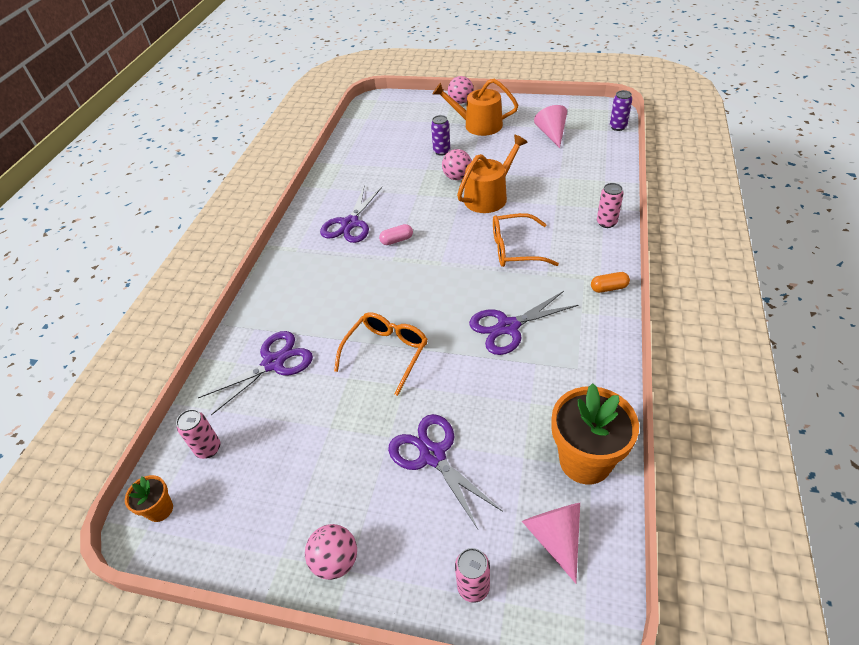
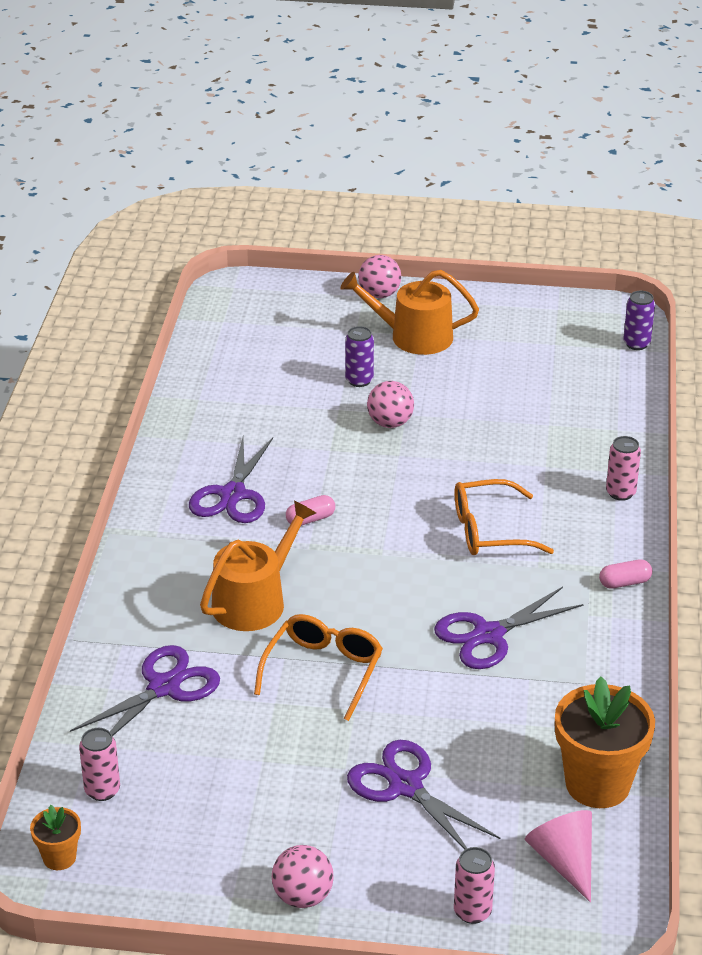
camera: 10 degrees left, 10 degrees down
orange watering can [457,135,528,213] -> orange watering can moved to [200,500,316,631]
pink cone [534,105,567,148] -> none
orange capsule [591,272,630,293] -> pink capsule [599,559,652,589]

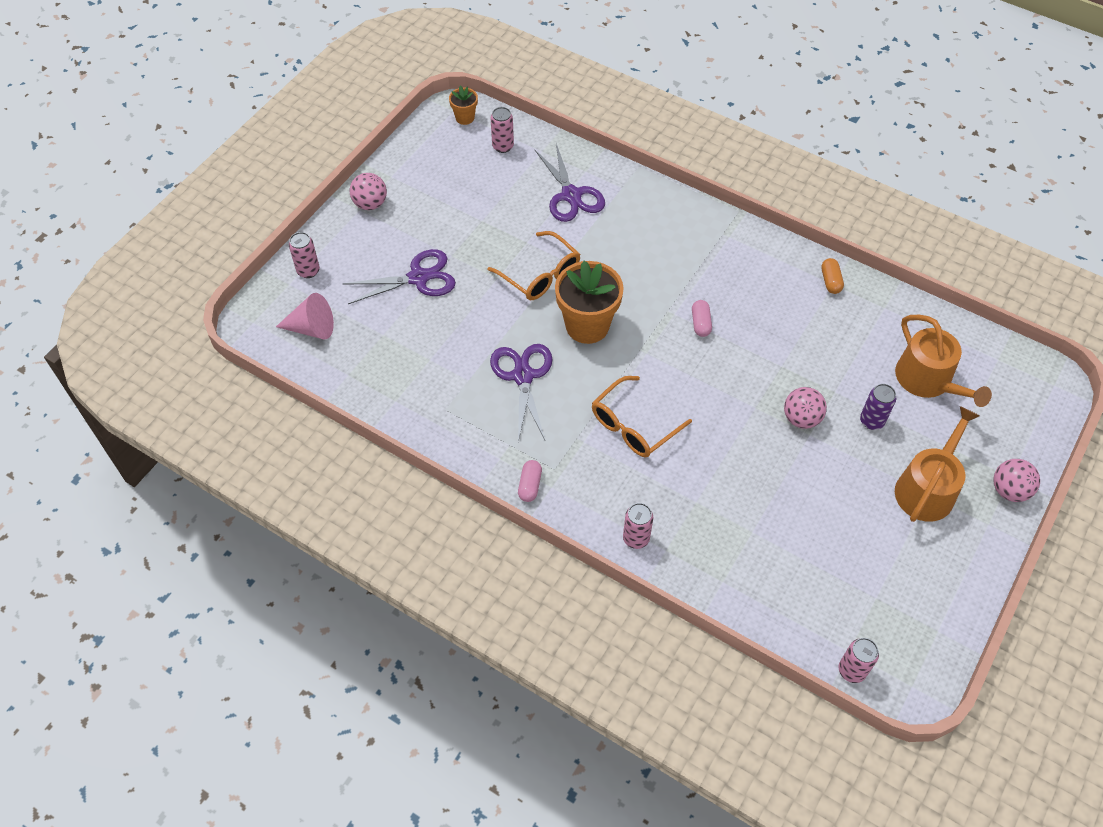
camera: 115 degrees right, 20 degrees up
purple scissors [189,437,273,523] -> none
orange watering can [200,500,316,631] -> orange watering can moved to [895,315,992,407]
orange glasses [455,479,554,555] -> orange glasses turned 150 degrees counterclockwise [592,376,692,458]
orange flower pot [555,677,655,808] -> orange flower pot moved to [555,261,624,344]
purple can [623,291,655,350] -> pink can [838,638,879,683]
none -> orange capsule [821,258,844,294]

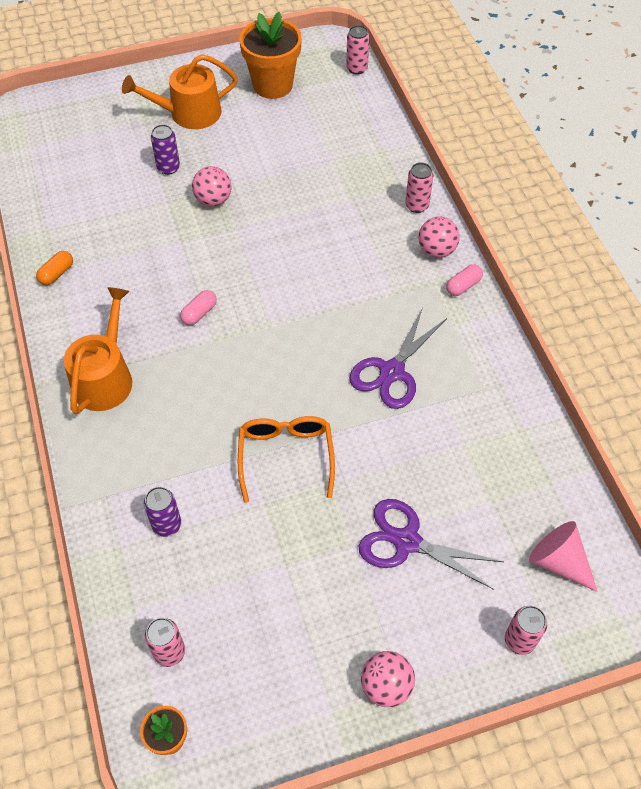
camera: 140 degrees left, 0 degrees up
purple scissors [535,144,605,222] -> purple can [144,487,181,537]
orange flower pot [555,261,624,344] -> orange flower pot moved to [239,12,302,99]
orange glasses [592,376,692,458] -> none
orange watering can [895,315,992,407] -> orange watering can moved to [64,287,132,414]
pink ball [993,459,1040,502] -> pink ball moved to [418,217,460,258]

